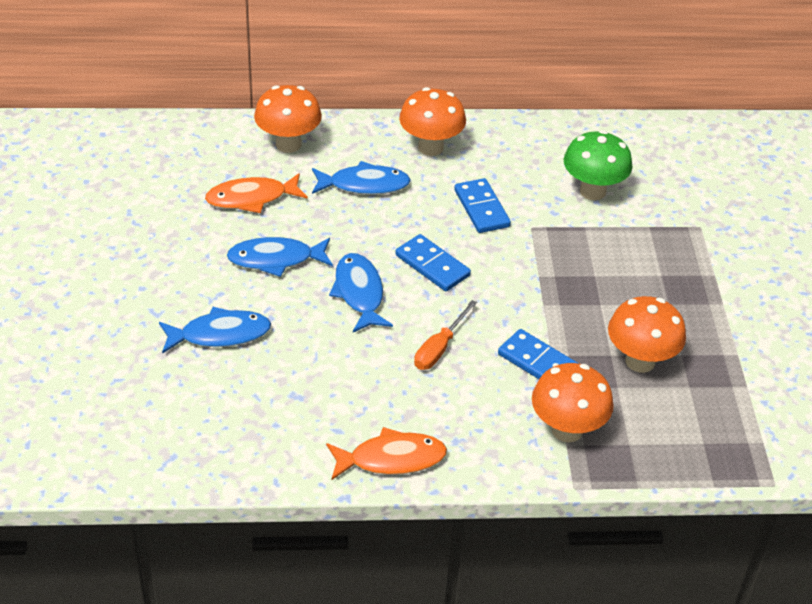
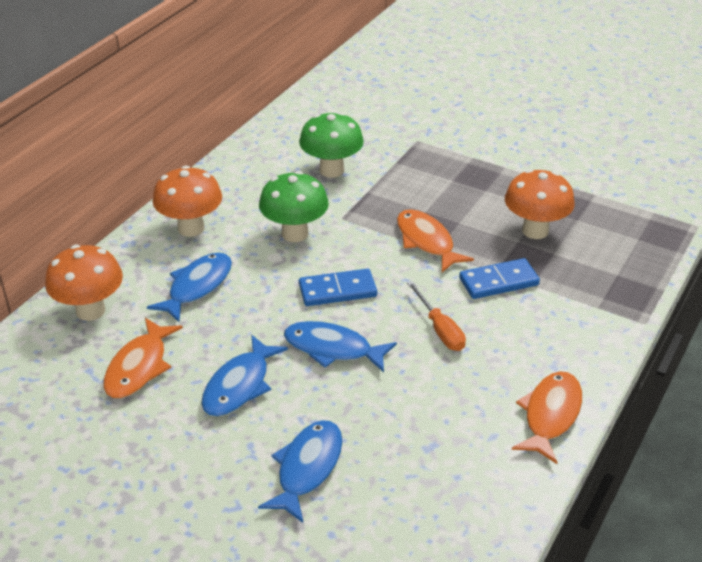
camera: 55 degrees left, 5 degrees down
blue domino [454,178,511,233] -> green mushroom [259,171,329,242]
orange mushroom [532,363,614,443] -> none
none -> orange fish [397,209,474,272]

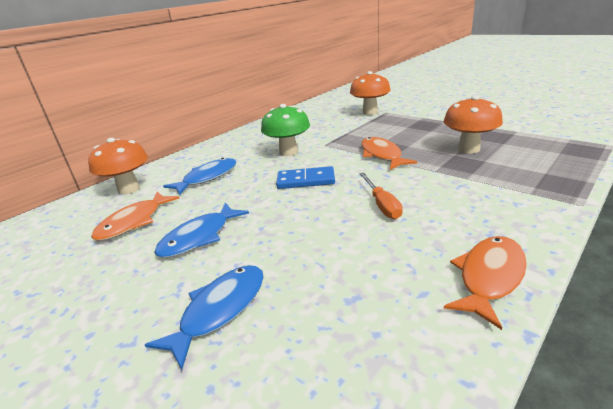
camera: 15 degrees right, 10 degrees down
orange mushroom [153,166,222,237] -> orange mushroom moved to [350,71,391,115]
blue fish [284,321,397,372] -> none
green mushroom [299,112,364,178] -> none
blue domino [459,258,540,299] -> none

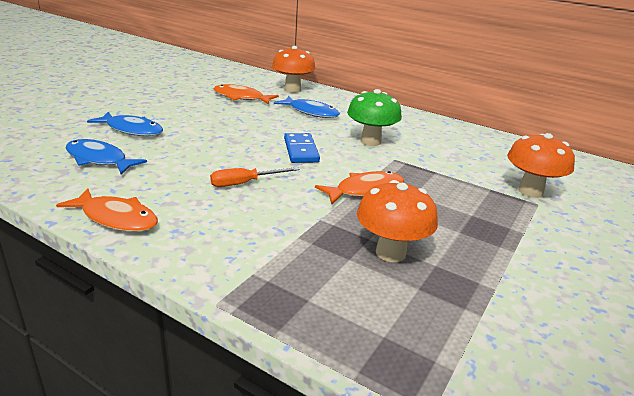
camera: 75 degrees right, 0 degrees up
blue fish [154,203,249,258] -> blue fish moved to [66,139,147,175]

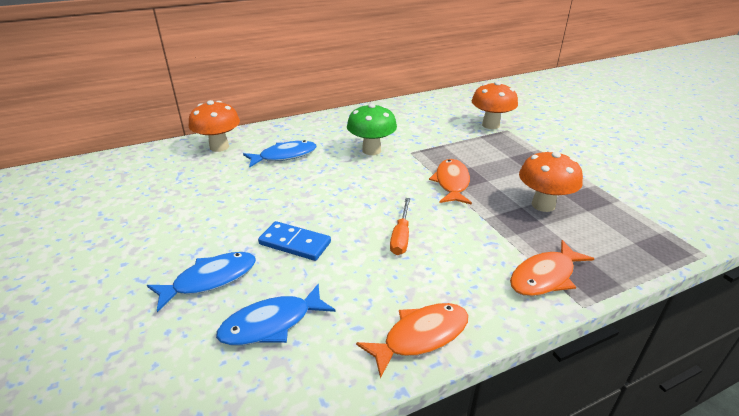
camera: 55 degrees left, 5 degrees up
orange fish [214,84,279,104] -> orange fish moved to [510,240,594,296]
blue domino [284,133,320,163] -> blue domino moved to [258,221,331,261]

